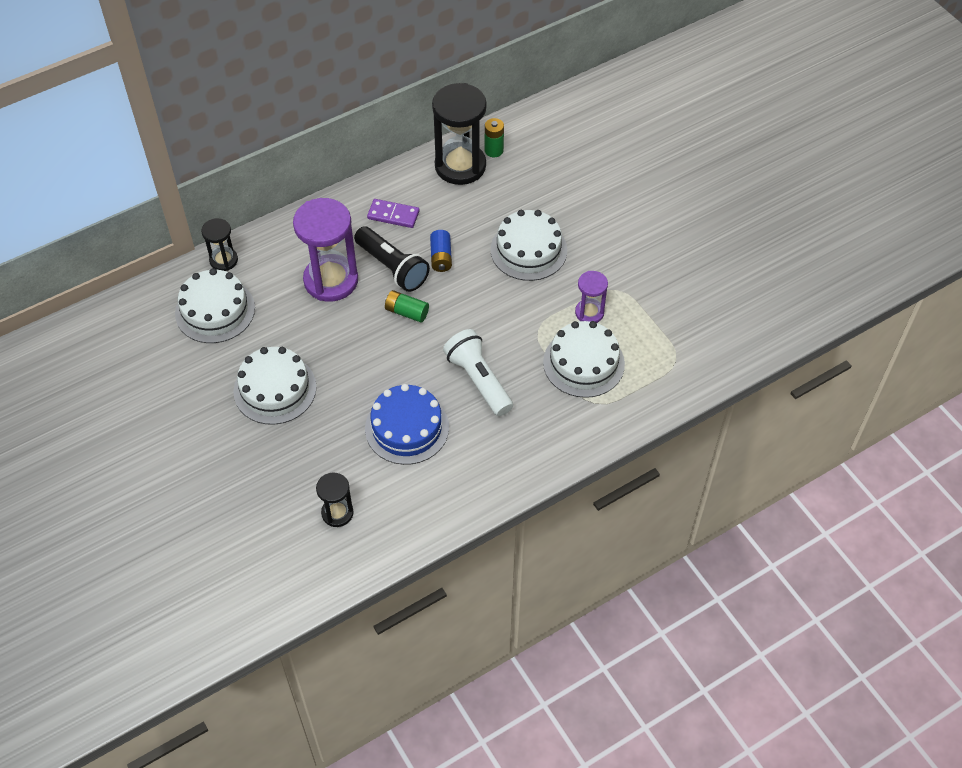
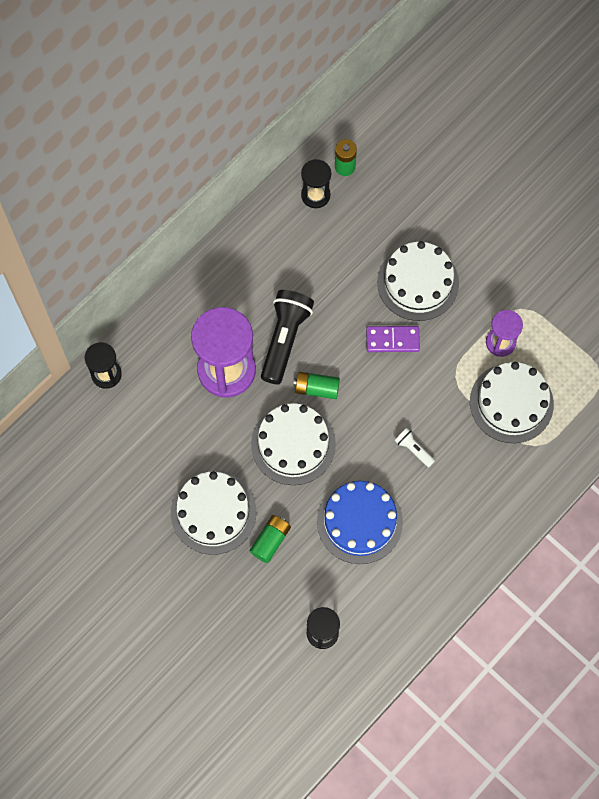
camera: 15 degrees left, 15 degrees up
white cake [175,268,255,343] -> white cake moved to [251,403,336,485]
black flashlight [354,226,430,292] -> black flashlight turned 105 degrees counterclockwise [261,290,314,384]
purple domino [367,199,419,228] -> purple domino moved to [366,326,420,352]
blue battery [430,230,452,272] -> none
black hourglass [432,83,487,185] -> black hourglass [301,159,331,208], size x0.52
white flashlight [443,329,513,416] -> white flashlight [395,428,435,467], size x0.47
none -> green battery [250,515,291,563]

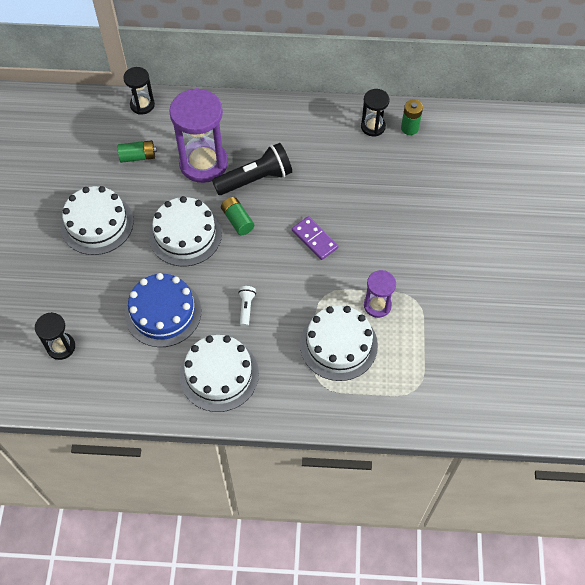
camera: 50 degrees right, 10 degrees down
green battery [250,515,291,563] -> green battery moved to [118,140,157,163]
white cake [377,241,459,321] -> white cake moved to [180,335,259,412]

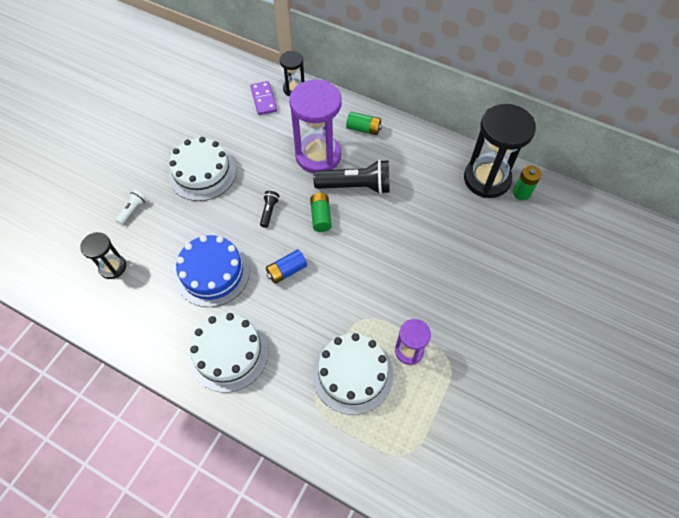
camera: 25 degrees right, 0 degrees up
green battery [118,140,157,163] -> green battery moved to [346,112,382,135]
white cake [149,196,222,266] -> black flashlight [260,191,279,228]
white flashlight [238,286,256,327] -> white flashlight moved to [115,190,147,225]
purple domino [292,216,338,260] -> purple domino moved to [250,81,277,115]
black hourglass [361,89,390,137] -> black hourglass [464,104,536,198], size x1.91
none -> blue battery [266,250,307,284]

